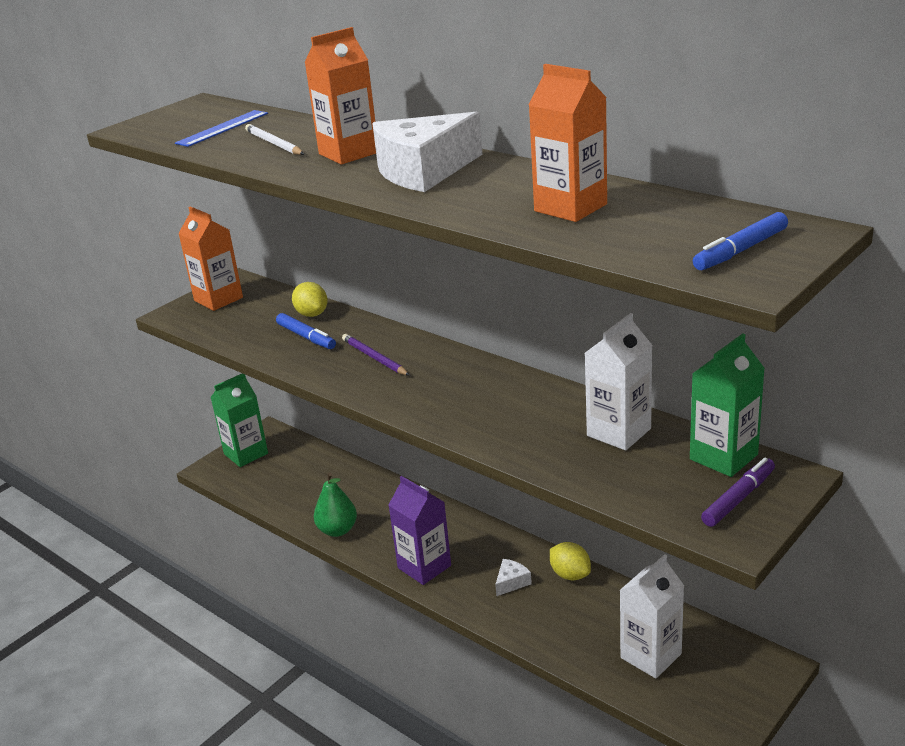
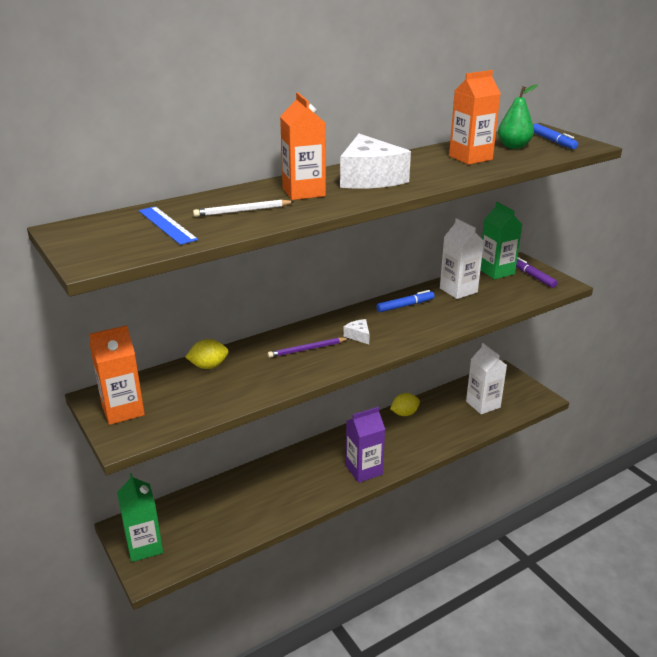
camera: 75 degrees left, 0 degrees up
blue marker [276,313,336,349] -> blue marker moved to [376,290,435,312]
green pear [314,472,357,537] -> green pear moved to [498,84,538,149]
white cheese [495,559,532,597] -> white cheese moved to [343,319,370,344]

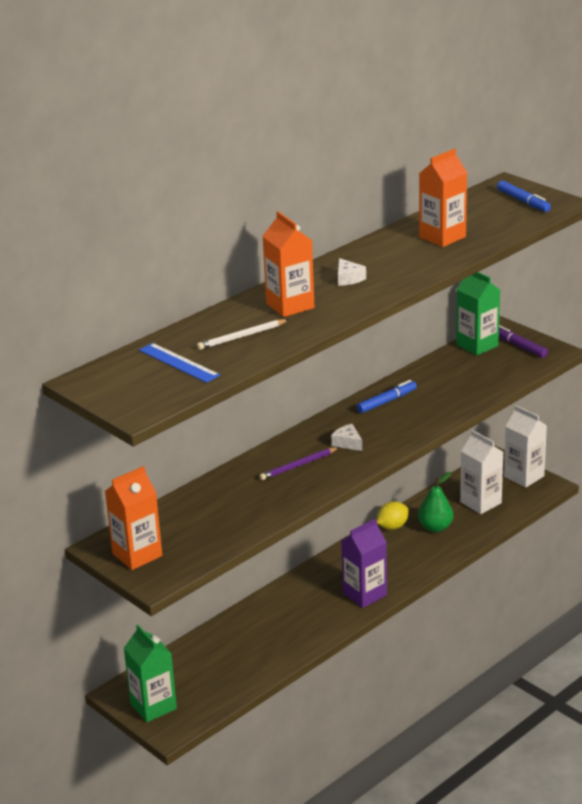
camera: 10 degrees left, 0 degrees up
yellow lemon [185,339,229,369] -> none
white cheese [340,134,411,189] -> white cheese [338,258,366,286], size x0.42
white carton [440,218,484,299] -> white carton moved to [504,405,547,488]
green pear [498,84,538,149] -> green pear moved to [418,472,454,532]

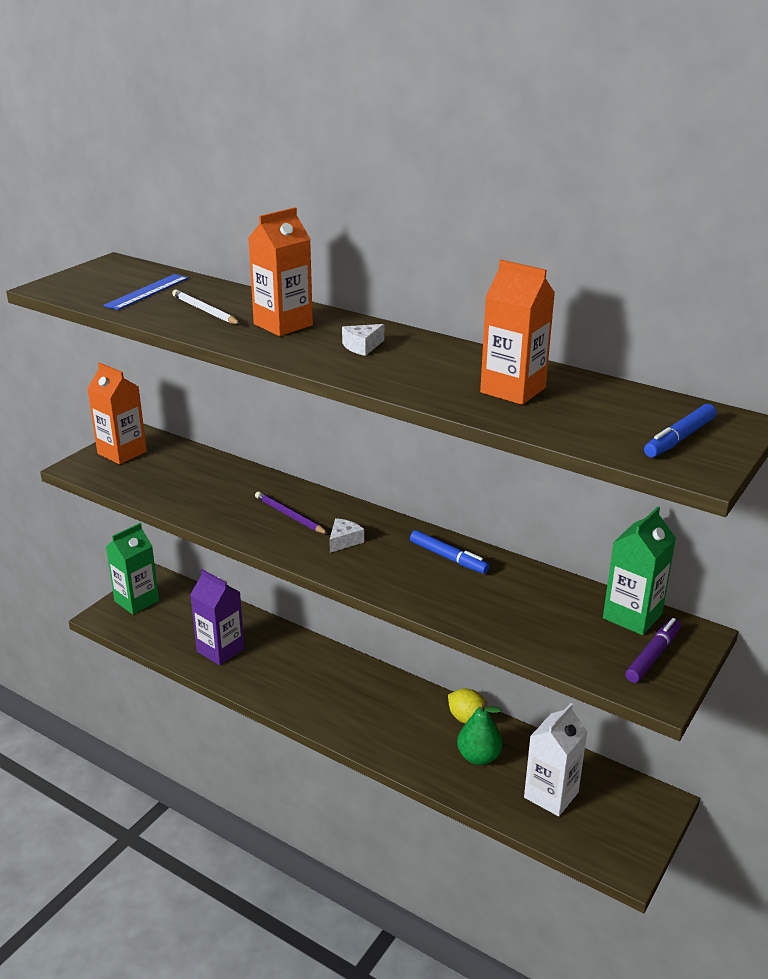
camera: 75 degrees right, 0 degrees up
purple carton [341,518,387,608] -> purple carton moved to [190,569,244,665]
white carton [504,405,547,488] -> none

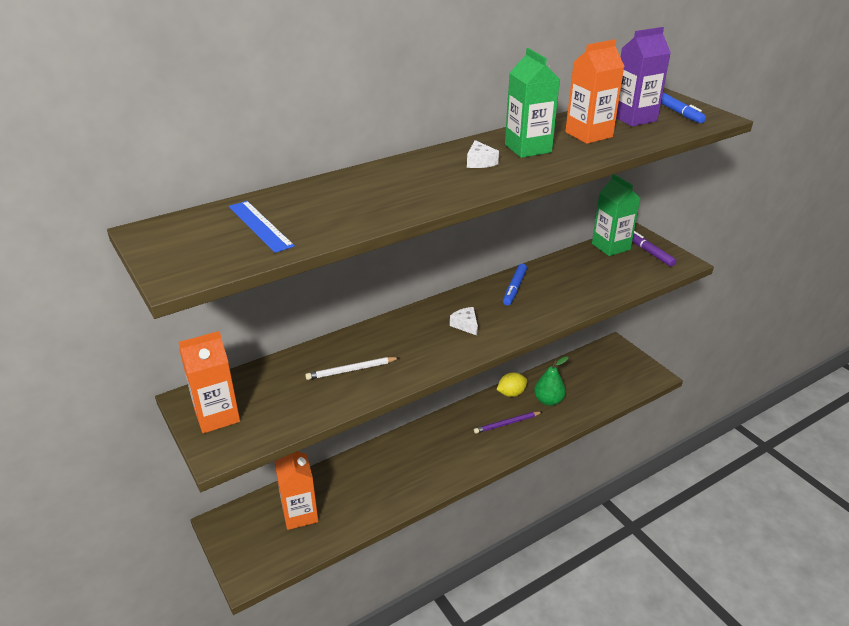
camera: 65 degrees left, 5 degrees up
green carton [106,523,159,615] -> green carton moved to [505,48,560,158]
white pencil [172,289,241,324] -> white pencil moved to [305,357,399,380]
purple carton [190,569,244,665] -> purple carton moved to [616,27,671,126]
orange carton [248,207,313,336] -> orange carton moved to [275,451,318,530]
purple pencil [255,491,328,534] -> purple pencil moved to [474,412,542,434]
blue marker [410,530,490,574] -> blue marker turned 135 degrees clockwise [503,264,527,306]
white carton [524,703,588,816] -> none

